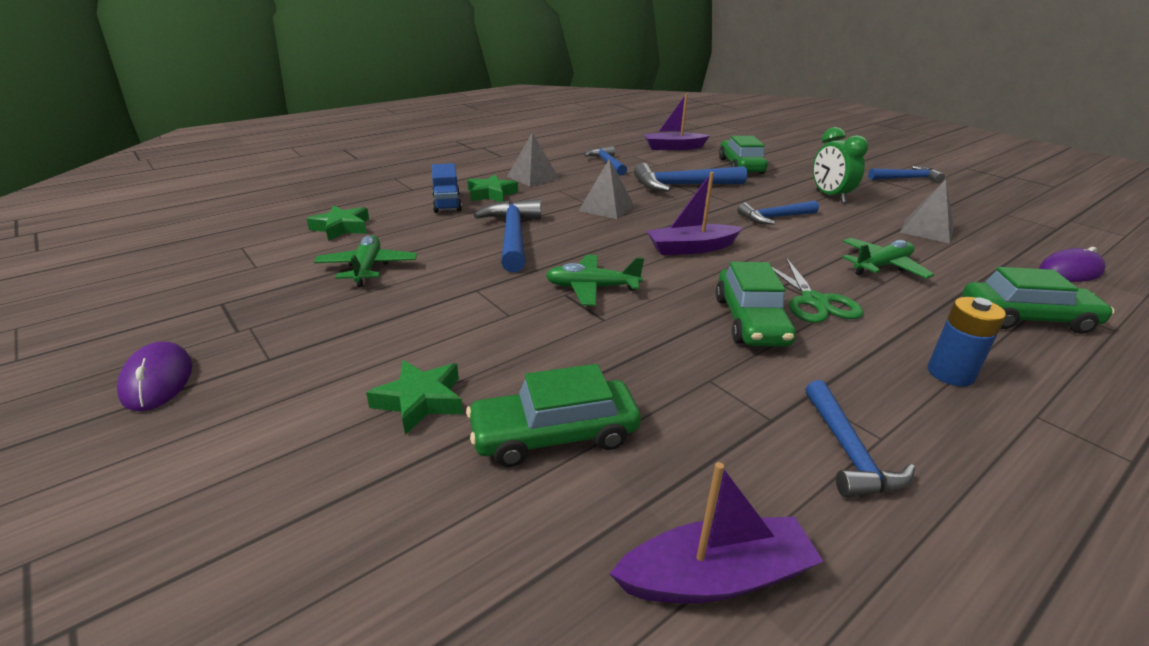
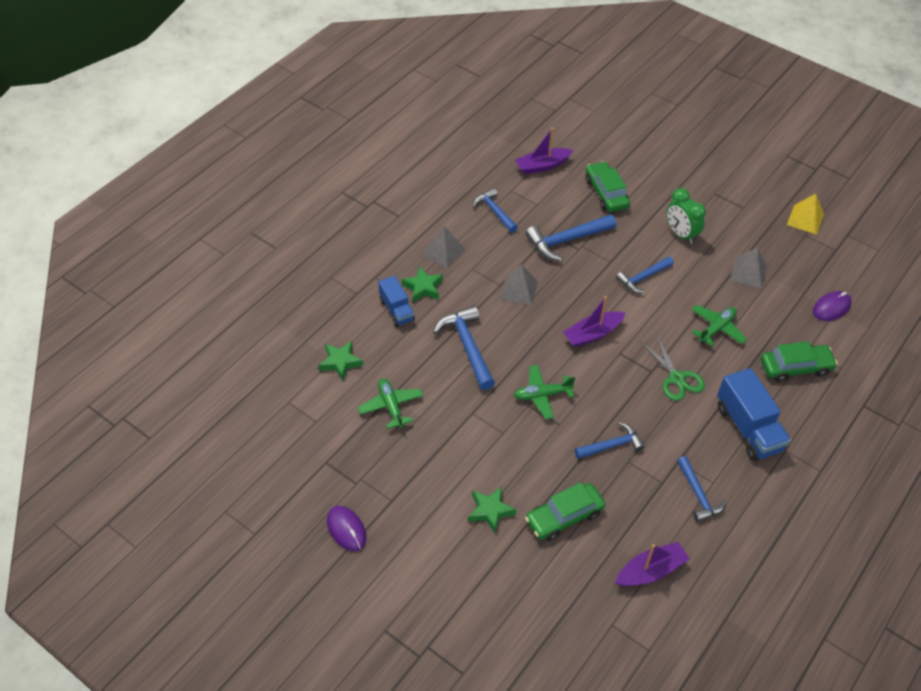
camera: 15 degrees left, 20 degrees up
green car [716,262,796,347] -> none
blue hammer [868,166,945,184] -> blue hammer moved to [575,422,645,459]
blue battery [928,297,1006,387] -> blue truck [717,368,791,461]
none -> yellow pyramid [787,194,824,235]

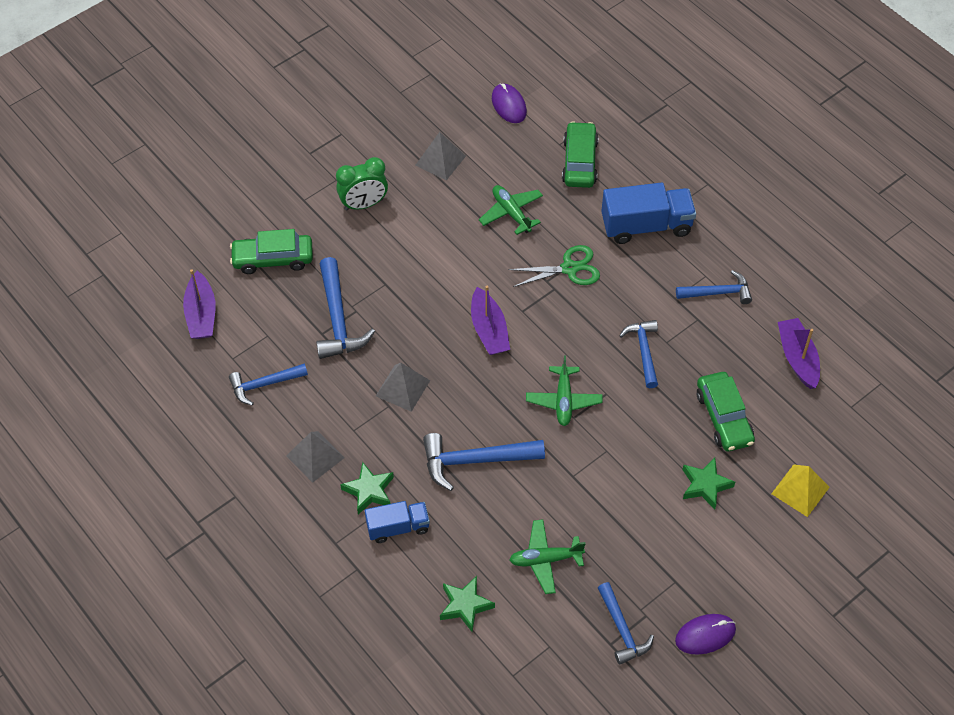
camera: 75 degrees left, 5 degrees up
blue hammer [616,256,674,293] -> blue hammer moved to [598,582,654,665]
yellow pyramid [787,194,824,235] -> yellow pyramid moved to [771,465,830,517]

